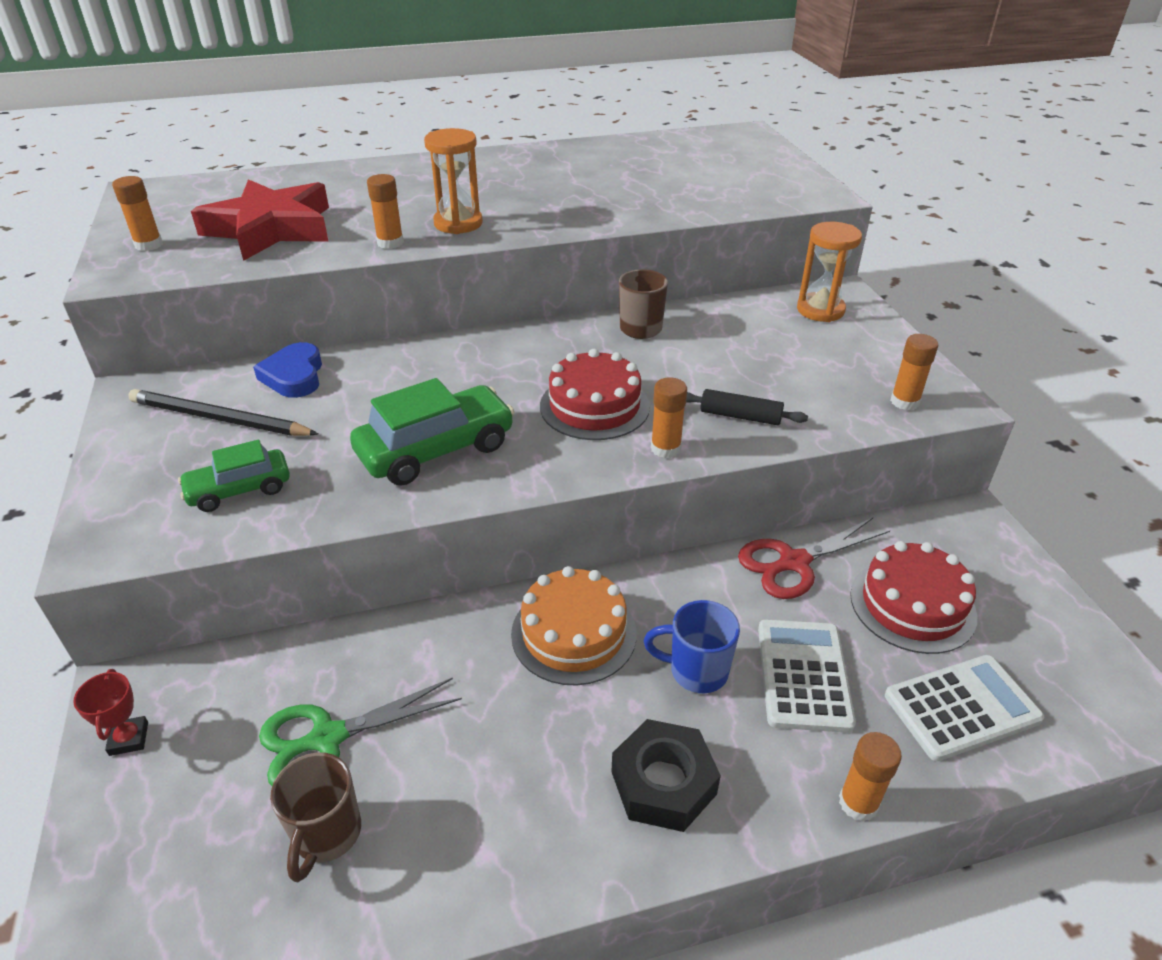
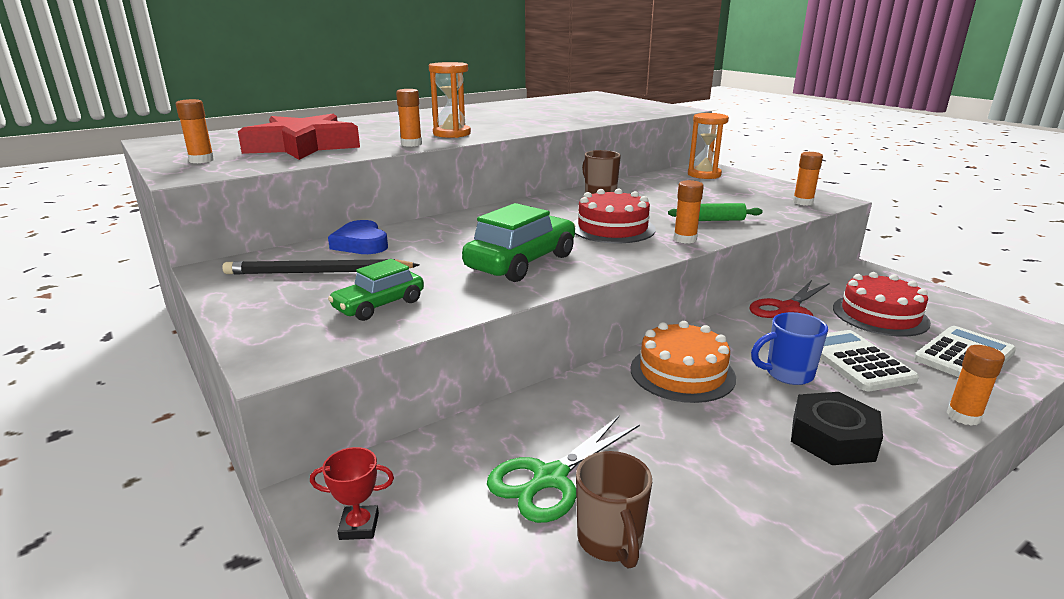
camera: 20 degrees left, 15 degrees down
red trophy [73,669,148,756] -> red trophy turned 60 degrees counterclockwise [310,447,394,540]
black rolling pin [686,389,808,425] -> green rolling pin [668,203,763,221]

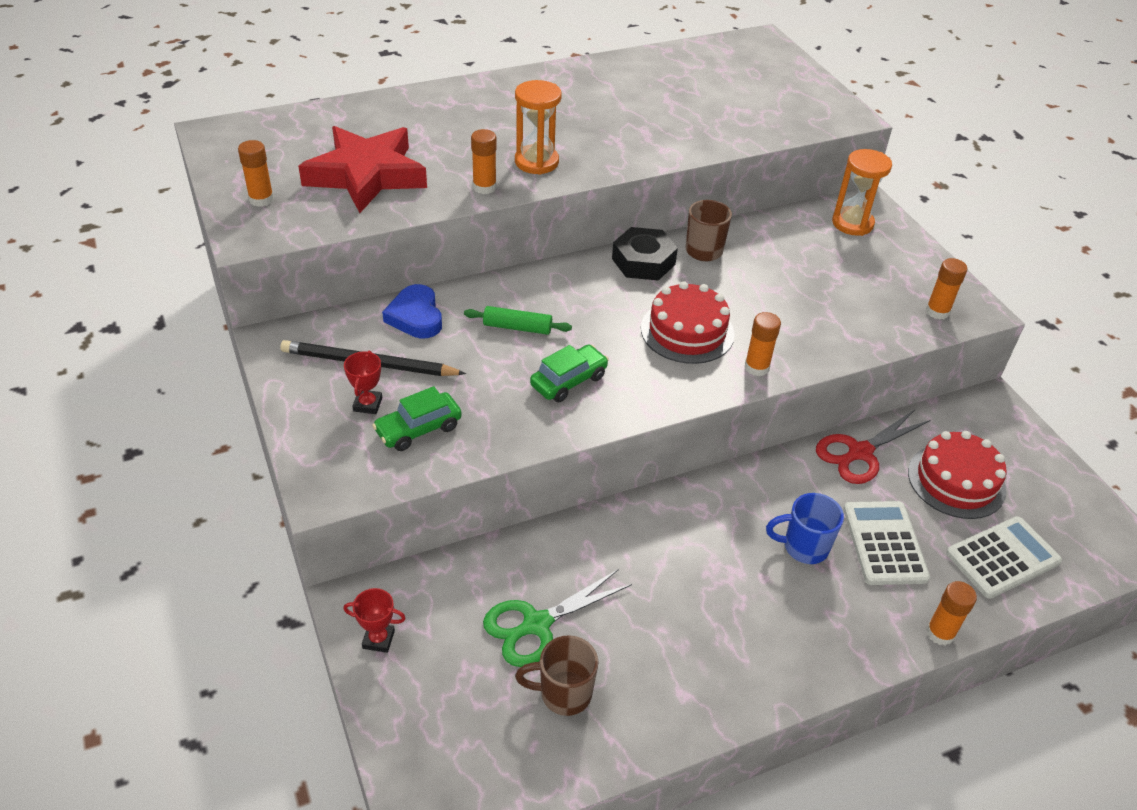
camera: 10 degrees right, 20 degrees up
green car [462,203,575,282] -> green car [530,345,609,402], size x0.62
brown mug [576,451,652,569] -> brown mug turned 90 degrees clockwise [515,635,598,716]
orange cake [631,321,736,403] -> none
green rolling pin [668,203,763,221] -> green rolling pin moved to [464,306,572,335]
black nut [791,392,883,465] -> black nut moved to [612,227,678,281]
none -> red trophy [344,351,382,414]

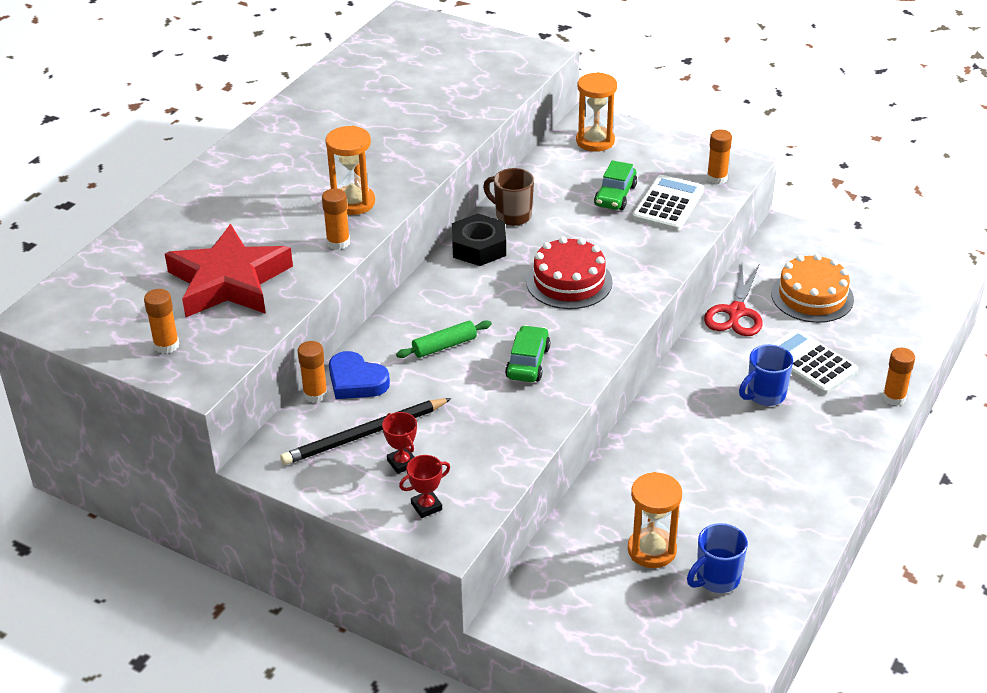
camera: 35 degrees left, 5 degrees down
red trophy [343,588,406,653] -> red trophy moved to [399,455,450,518]
green car [372,386,462,451] -> green car moved to [594,160,637,210]
green scissors [483,569,632,667] -> orange hourglass [628,472,682,568]
brown mug [515,635,598,716] -> blue mug [687,523,748,593]
orange glue stick [745,312,781,376] -> orange glue stick moved to [298,341,328,403]
red cake [908,431,1007,519] -> orange cake [771,254,854,323]
white calculator [946,516,1062,599] -> white calculator moved to [632,175,704,231]

